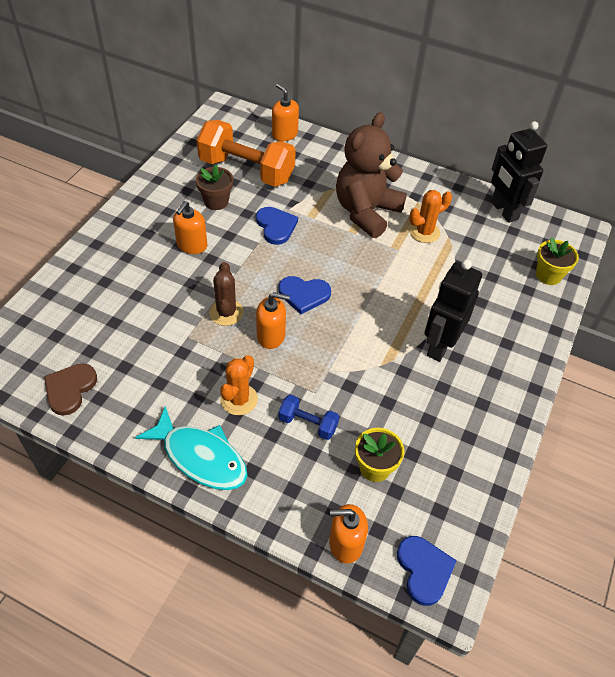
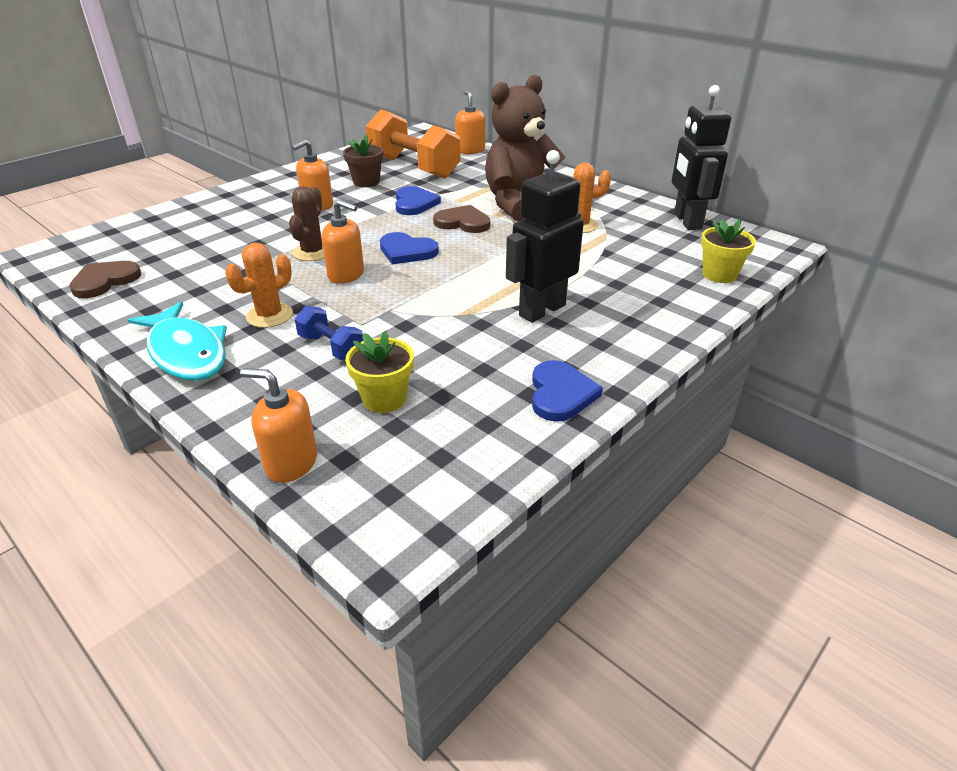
camera: 20 degrees right, 15 degrees down
blue heart [397,536,457,606] -> blue heart moved to [532,360,603,422]
none -> brown heart [433,205,490,233]

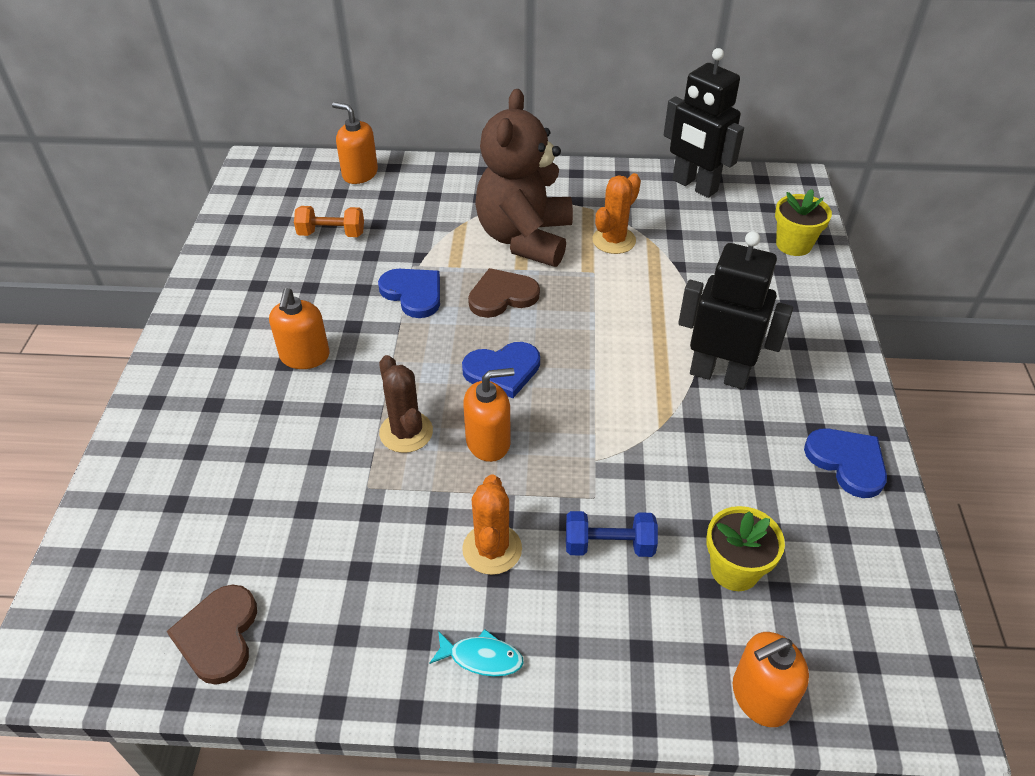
camera: 40 degrees left, 10 degrees up
turquoise fish [128,302,227,381] -> turquoise fish [429,629,524,676], size x0.46
brown flower pot [343,134,384,187] -> none
orange dumbbell [365,109,461,179] -> orange dumbbell [294,206,364,237], size x0.47
black robot [506,150,584,323] -> black robot turned 105 degrees clockwise [678,231,793,389]

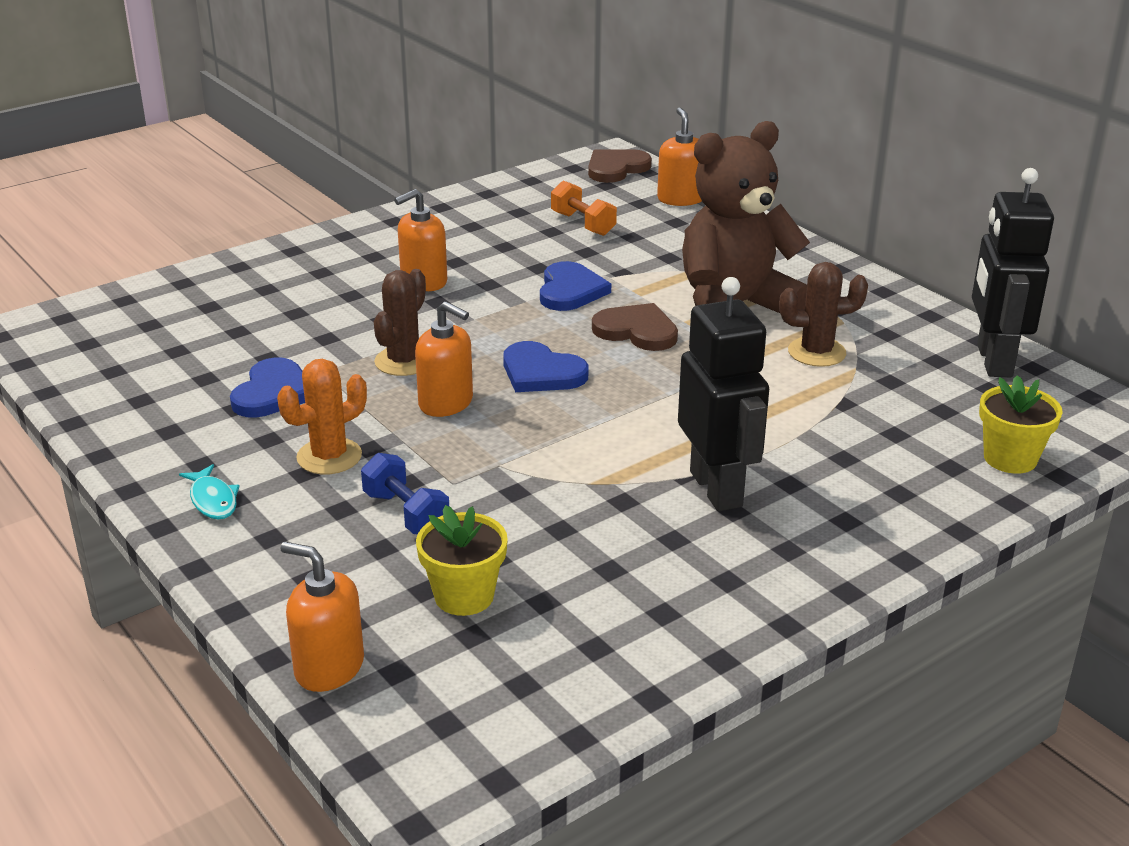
camera: 50 degrees right, 15 degrees down
brown heart [166,585,257,685] -> brown heart moved to [588,149,652,183]
orange cactus [592,173,641,254] -> brown cactus [779,262,868,367]
blue heart [804,428,887,498] -> blue heart moved to [230,357,305,418]

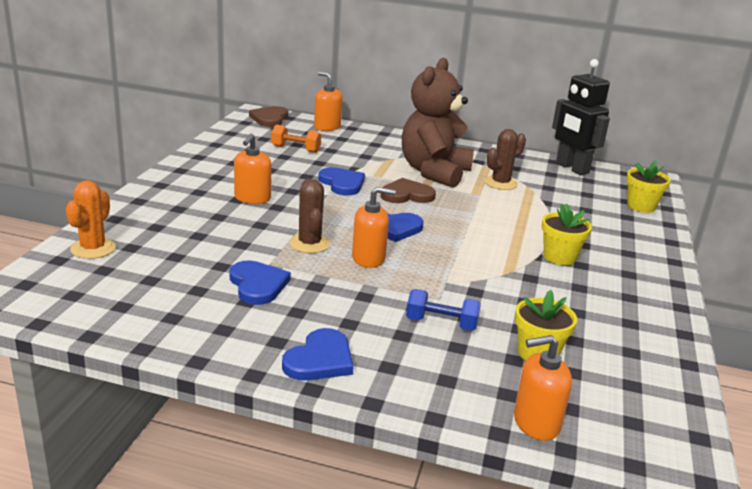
camera: 40 degrees left, 5 degrees down
turquoise fish [179,464,240,519] -> blue heart [282,328,354,381]
orange cactus [277,359,367,474] -> orange cactus moved to [66,181,116,259]
black robot [678,277,769,511] -> yellow flower pot [542,203,592,265]

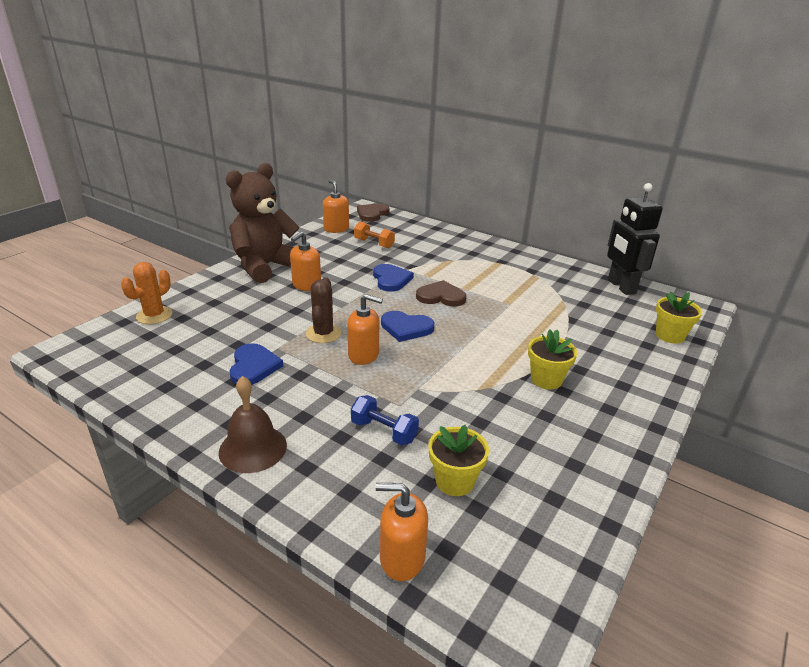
camera: 20 degrees right, 5 degrees up
blue heart [282,328,354,381] -> brown bell [219,376,287,473]
orange soap dispenser [314,72,343,131] -> orange soap dispenser moved to [323,180,349,233]
brown teddy bear [402,58,474,188] -> brown teddy bear moved to [226,163,300,283]
brown cactus [484,129,526,190] -> none

